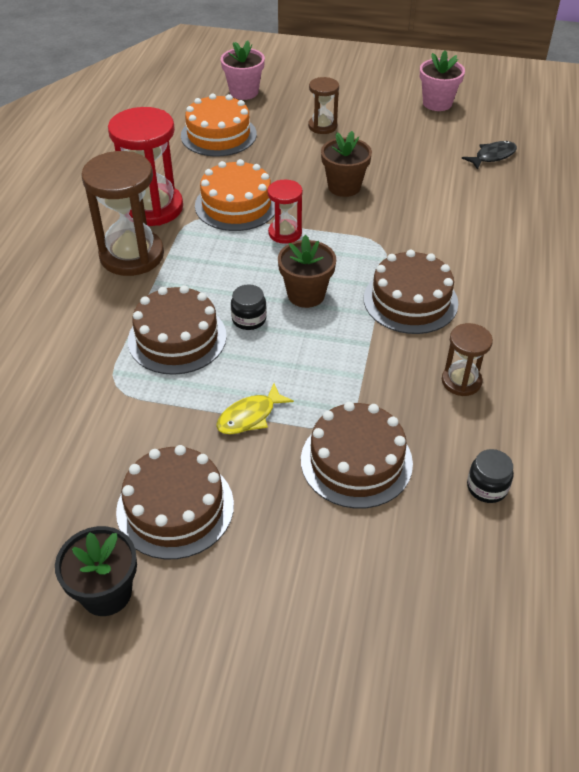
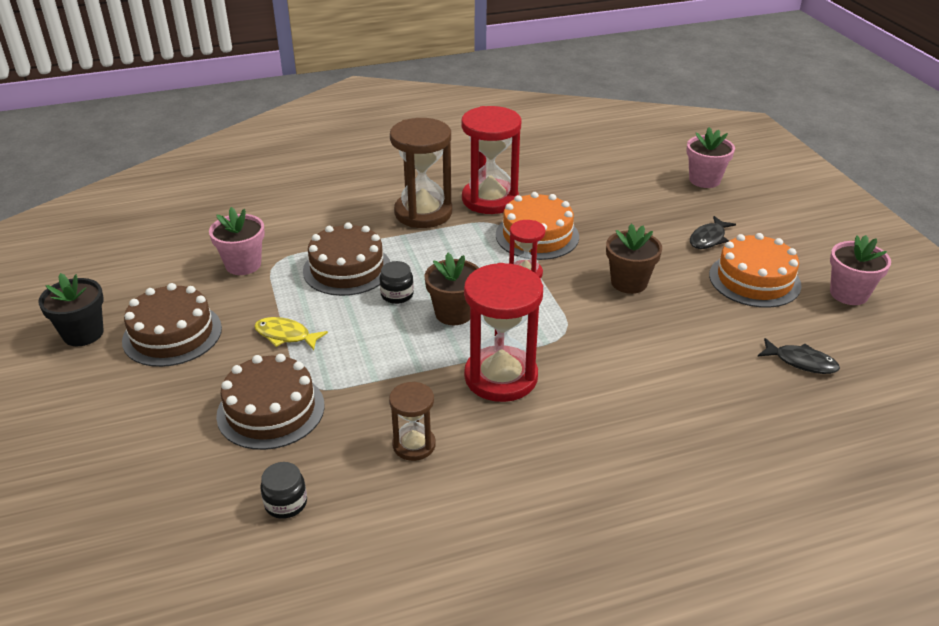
camera: 60 degrees right, 10 degrees down
orange cake [181,94,257,157] -> orange cake moved to [709,233,801,308]
brown hourglass [308,77,339,134] -> black fish [690,216,736,249]
brown cake [364,250,458,334] -> red hourglass [464,263,543,402]
none -> pink flower pot [209,207,265,275]

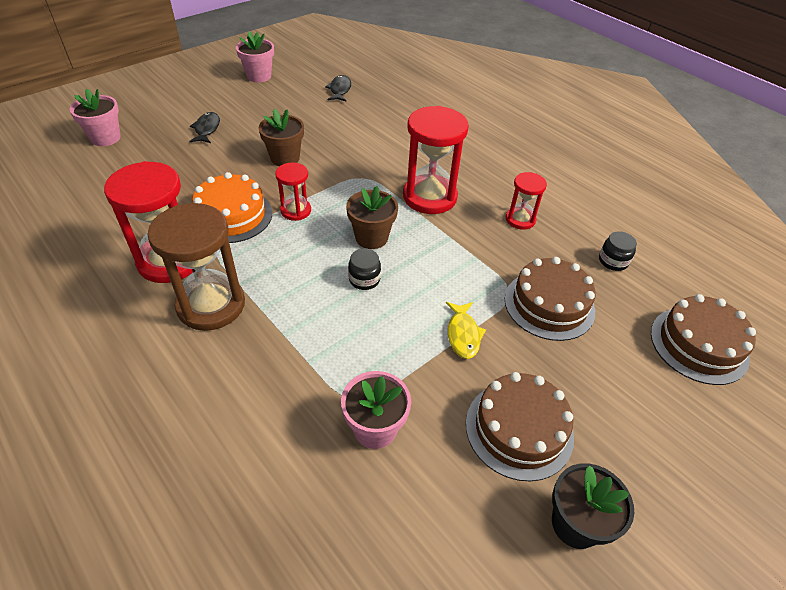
camera: 115 degrees left, 10 degrees up
brown cake [303,222,390,296] -> brown cake moved to [651,294,756,385]
brown hourglass [389,382,436,461] -> red hourglass [506,172,547,230]
black fish [690,216,736,249] -> black fish turned 105 degrees counterclockwise [189,112,220,143]
orange cake [709,233,801,308] -> none

